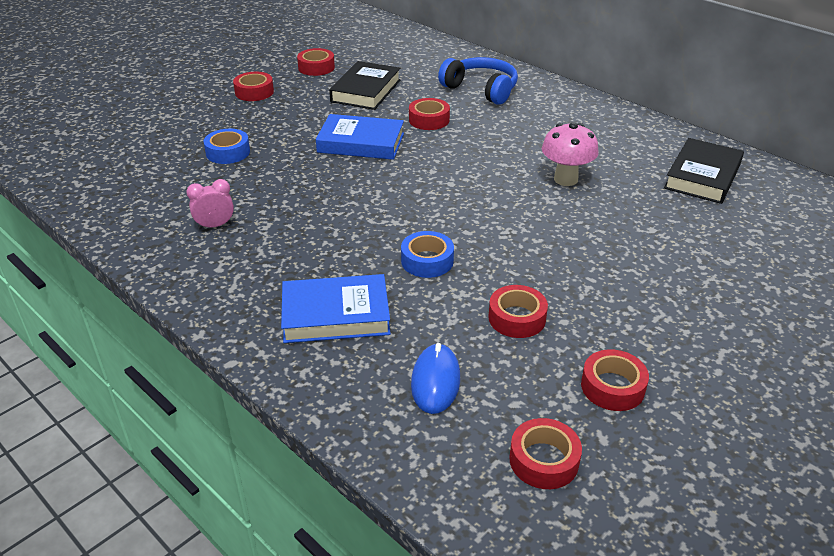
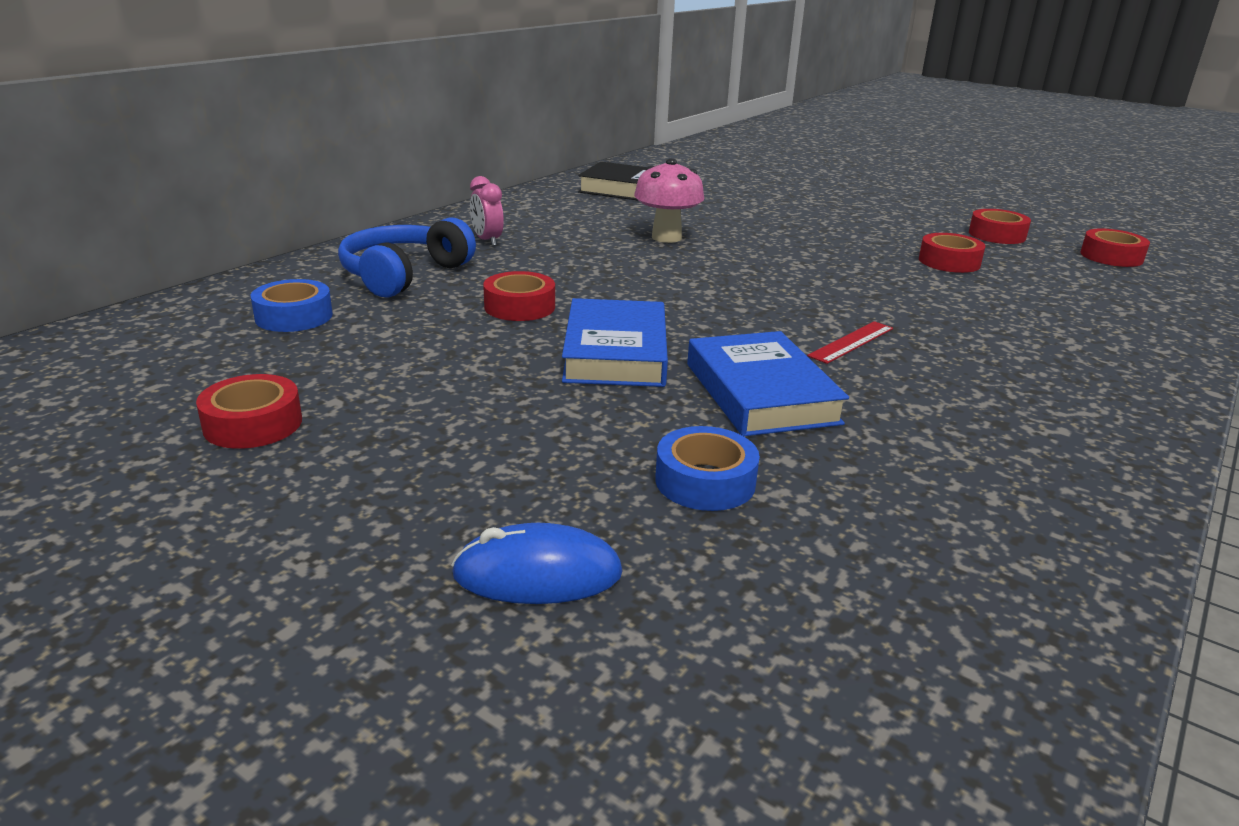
camera: 100 degrees left, 10 degrees down
pink clock [186,179,234,229] -> pink clock moved to [470,176,504,246]
red tape [233,72,274,101] -> none
blue book [281,274,391,343] -> blue book moved to [687,331,849,436]
black book [329,61,401,110] -> none
blue tape [401,231,454,278] -> blue tape moved to [250,279,333,332]
blue mouse [411,343,460,414] -> blue mouse moved to [451,523,623,604]
none -> red ruler [807,321,893,364]

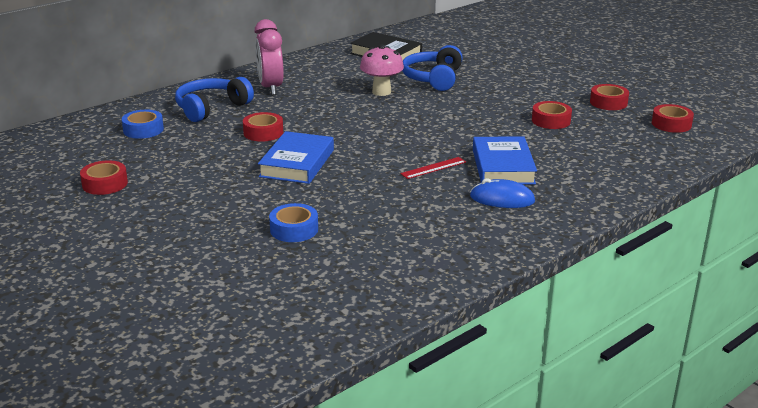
camera: 15 degrees right, 0 degrees up
blue mouse [451,523,623,604] -> blue mouse moved to [470,178,535,208]
pink clock [470,176,504,246] -> pink clock [255,19,284,95], size x1.77
blue book [687,331,849,436] -> blue book moved to [473,136,537,185]
none -> blue headphones [402,45,463,91]

